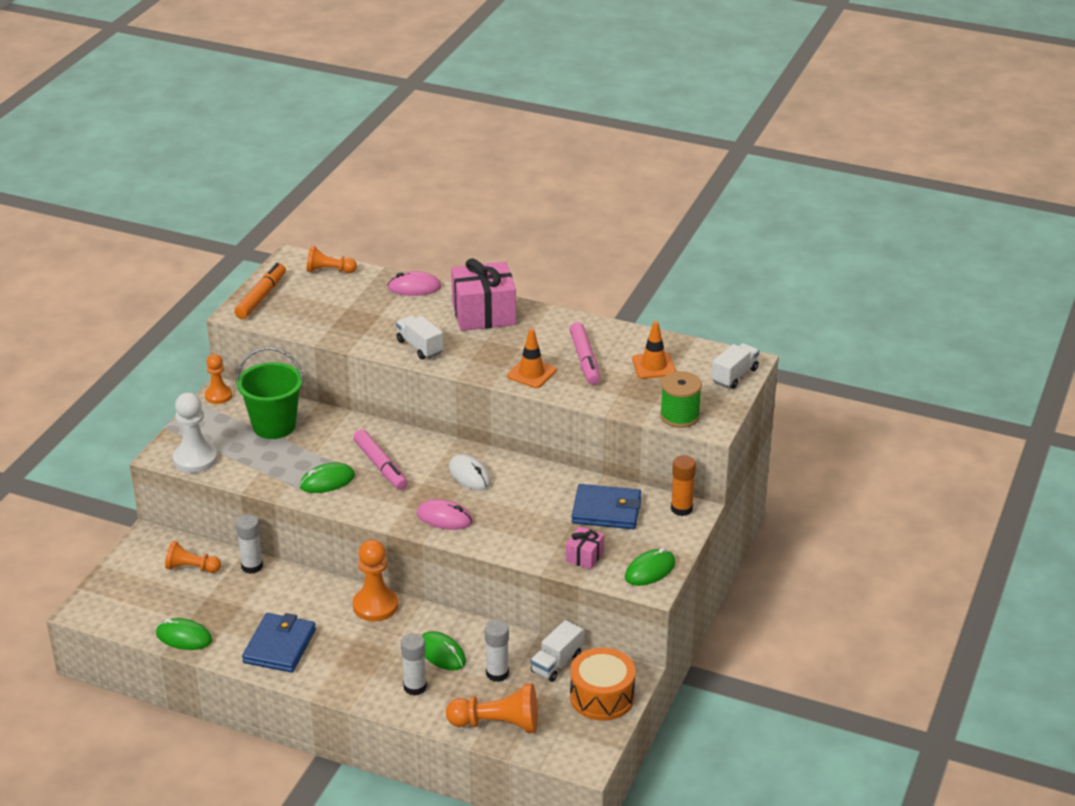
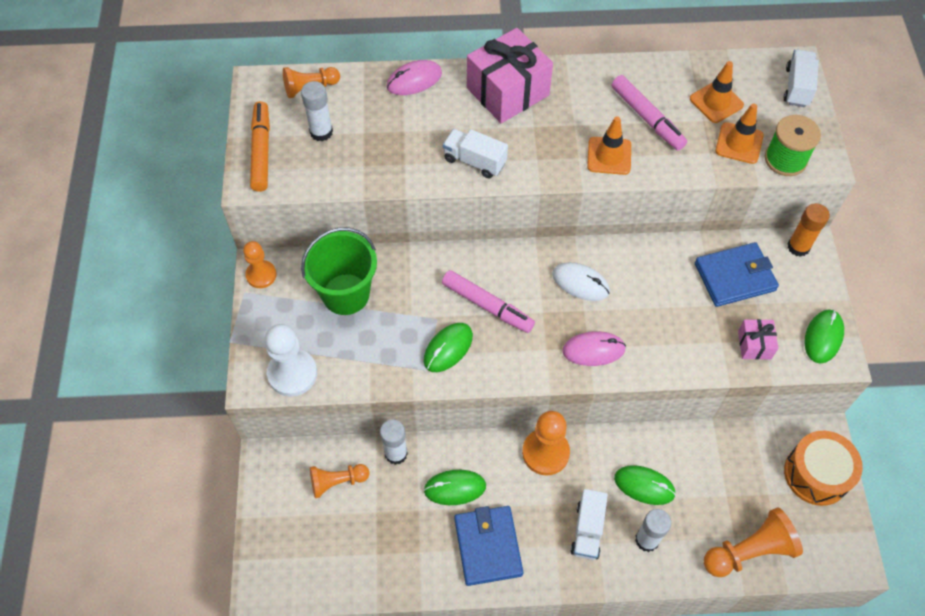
camera: 25 degrees left, 25 degrees up
green mouse [156,618,212,650] -> green mouse moved to [424,470,486,505]
white glue stick [485,620,509,682] -> white glue stick moved to [301,81,333,141]
white truck [531,620,583,682] -> white truck moved to [570,489,608,560]
none -> orange traffic cone [715,103,764,164]

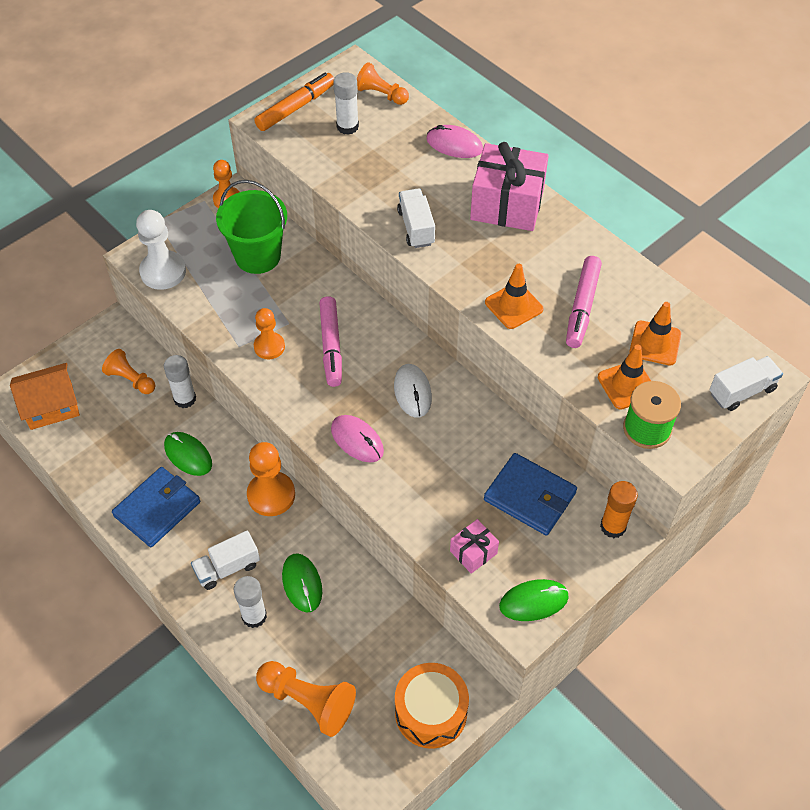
camera: 50 degrees right, 5 degrees down
green mouse [424,323,473,372] -> orange pawn [254,308,285,359]
none -> orange house [10,363,80,430]

